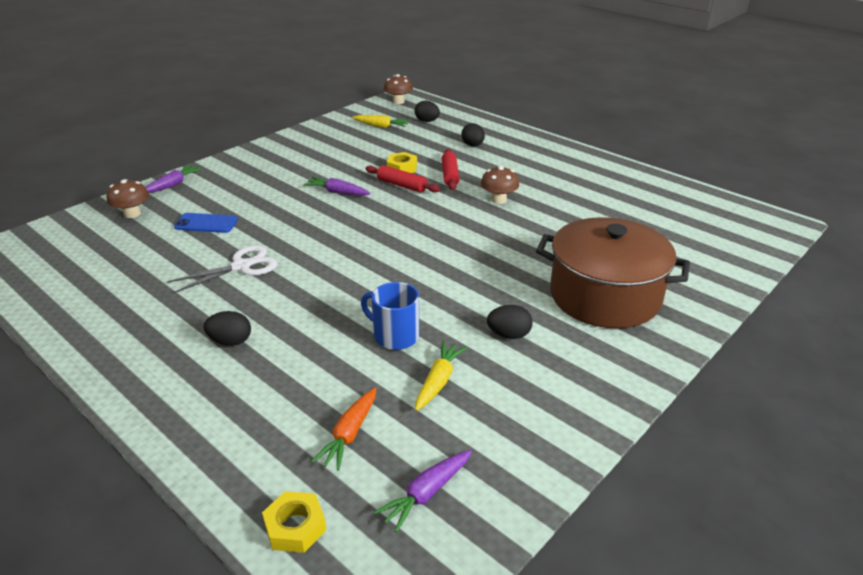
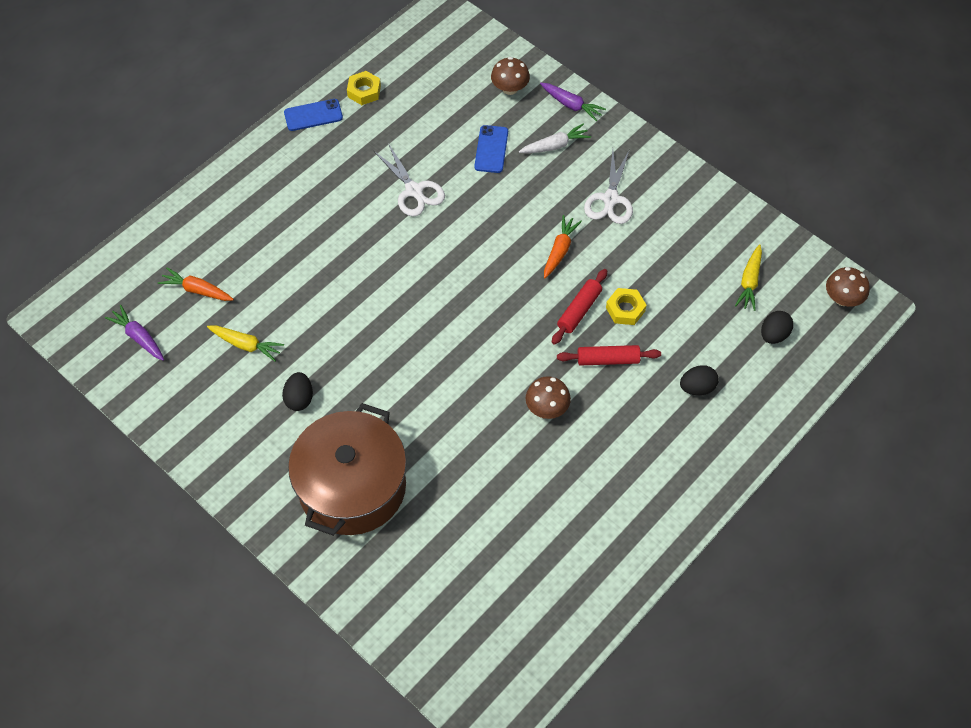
camera: 90 degrees right, 25 degrees up
black egg [204,311,251,346] -> none
yellow nut [262,491,326,553] -> yellow nut moved to [347,71,381,105]
purple carrot [304,177,371,196] -> orange carrot [544,215,582,278]
blue mug [361,282,419,350] -> none
none -> blue phone [284,99,343,131]
none -> white carrot [519,124,591,153]
none -> white scissors [584,149,633,224]

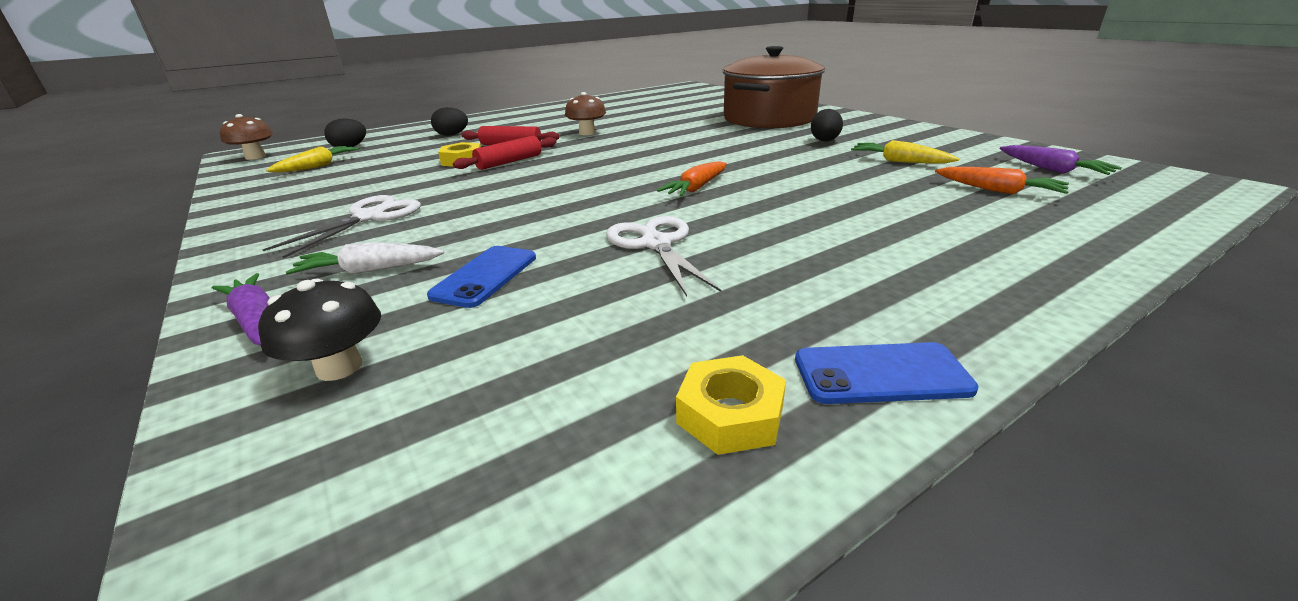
camera: 165 degrees left, 30 degrees down
brown mushroom [491,57,530,95] -> black mushroom [258,279,381,381]
orange carrot [544,215,582,278] -> orange carrot moved to [657,161,727,196]

